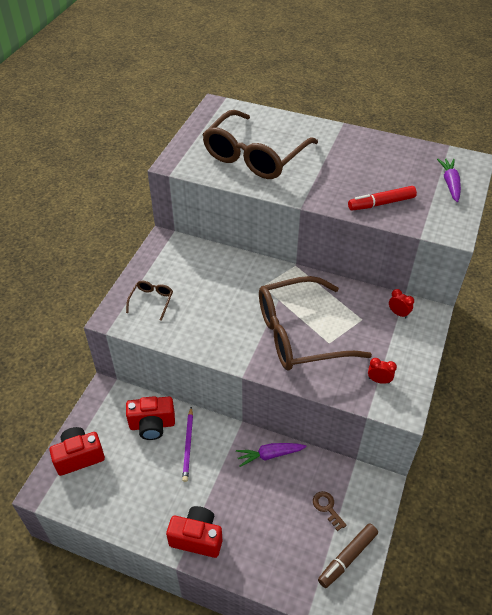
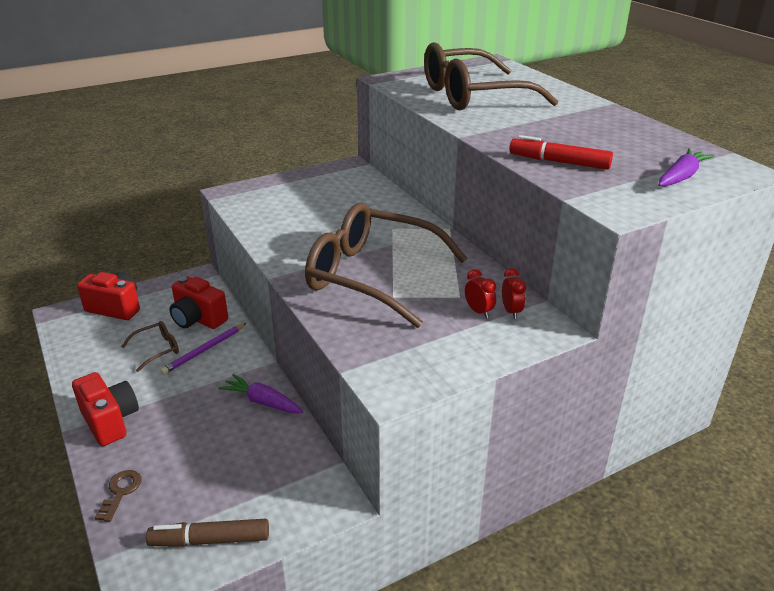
camera: 40 degrees right, 15 degrees down
brown glasses [126,281,173,321] -> brown glasses moved to [121,321,179,372]
brown key [313,491,347,531] -> brown key moved to [95,470,142,522]
red clock [368,358,397,384] -> red clock moved to [465,269,496,318]

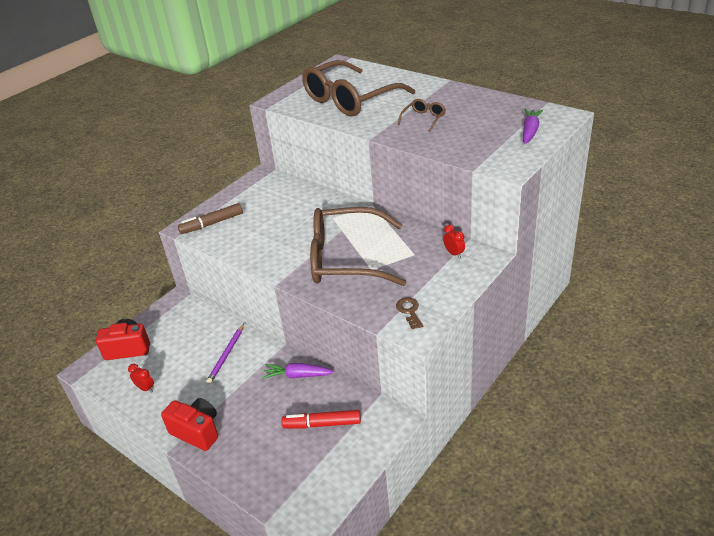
camera: 20 degrees left, 5 degrees up
brown key [95,470,142,522] -> brown key moved to [396,297,423,329]
brown glasses [121,321,179,372] -> brown glasses moved to [398,99,446,132]
brown marker [146,519,269,547] -> brown marker moved to [178,203,243,234]
red camera [169,276,228,329] -> none
red clock [465,269,496,318] -> red clock moved to [128,364,154,393]
red marker [509,135,613,170] -> red marker moved to [282,410,361,429]

